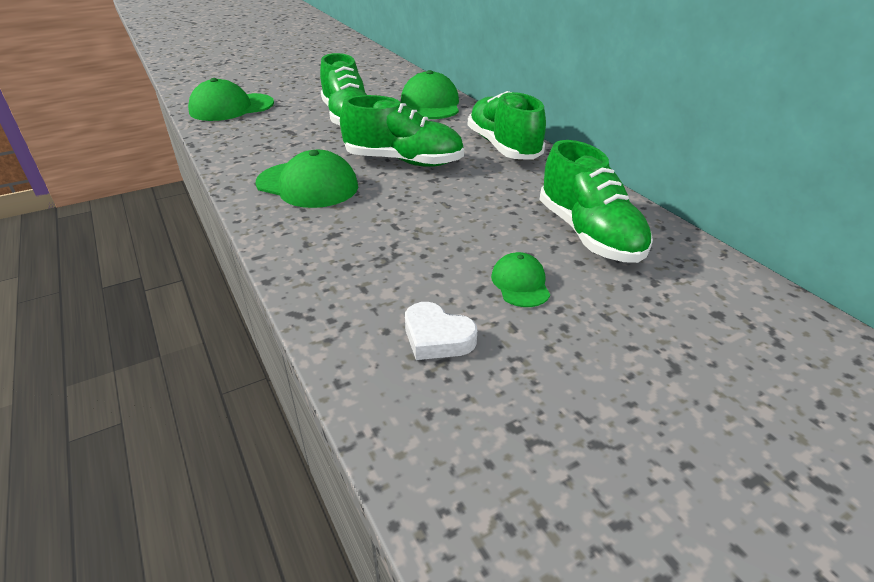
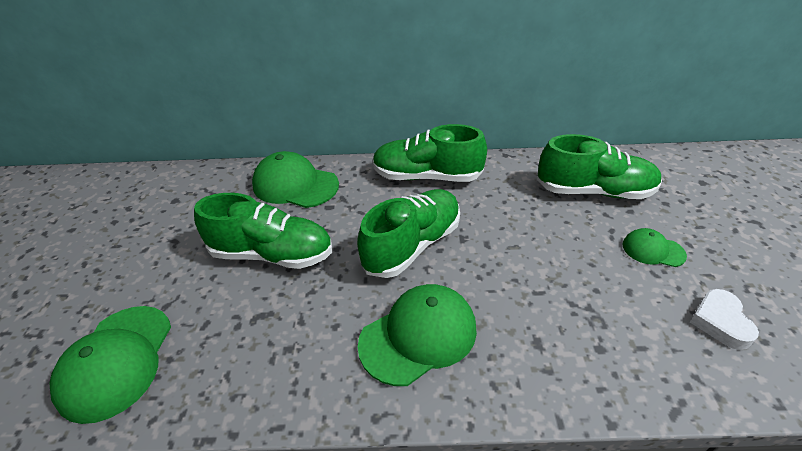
camera: 60 degrees left, 5 degrees up
white heart [405,302,477,360] -> white heart turned 120 degrees clockwise [690,289,759,350]

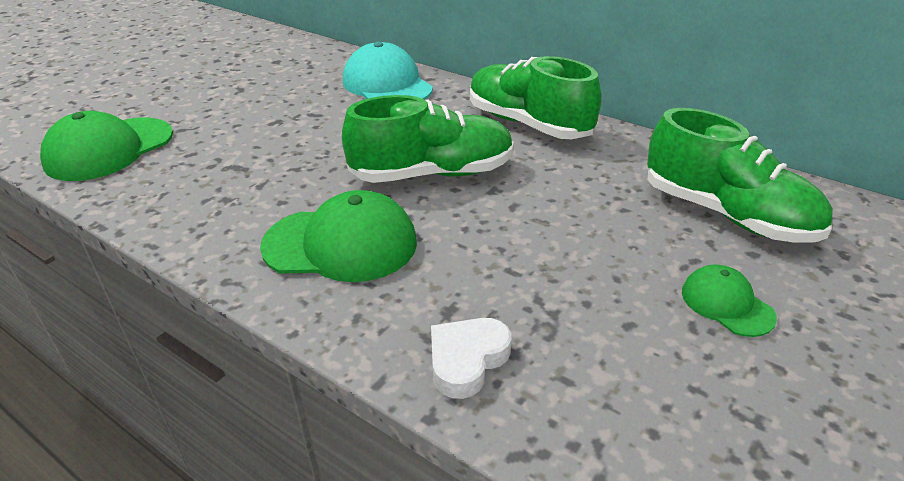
camera: 35 degrees right, 5 degrees down
green shoe [194,193,332,269] -> none
green cap [252,151,339,208] -> turquoise cap [343,41,433,100]
white heart [690,289,759,350] -> white heart moved to [431,318,511,399]

